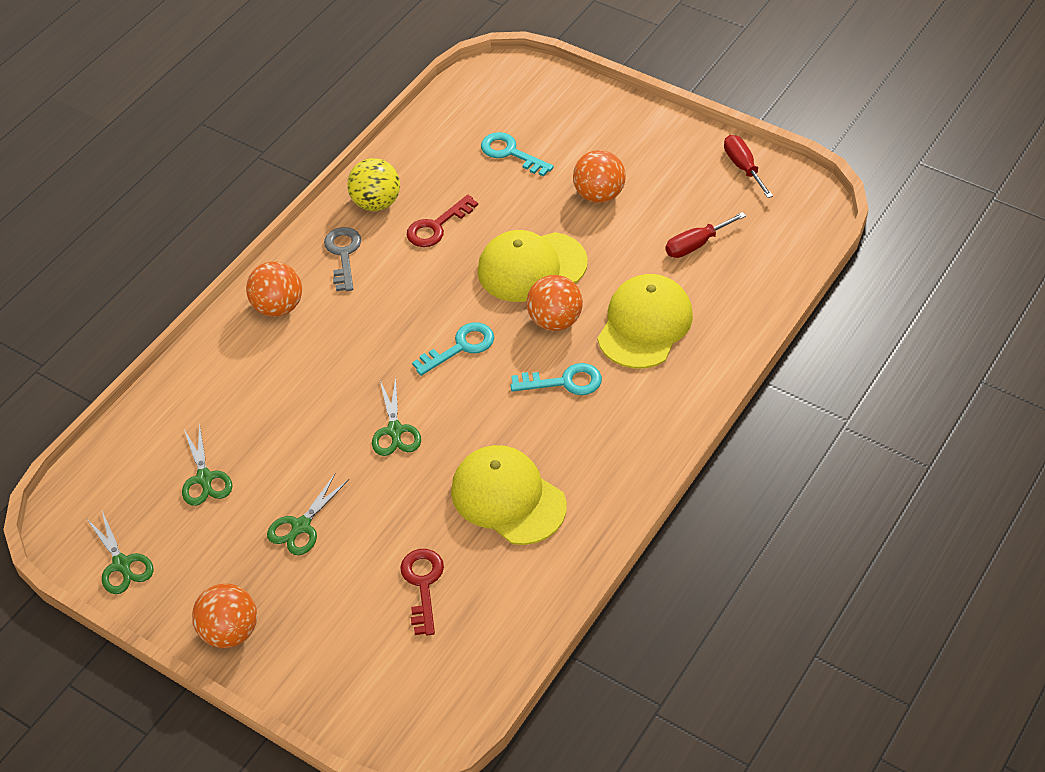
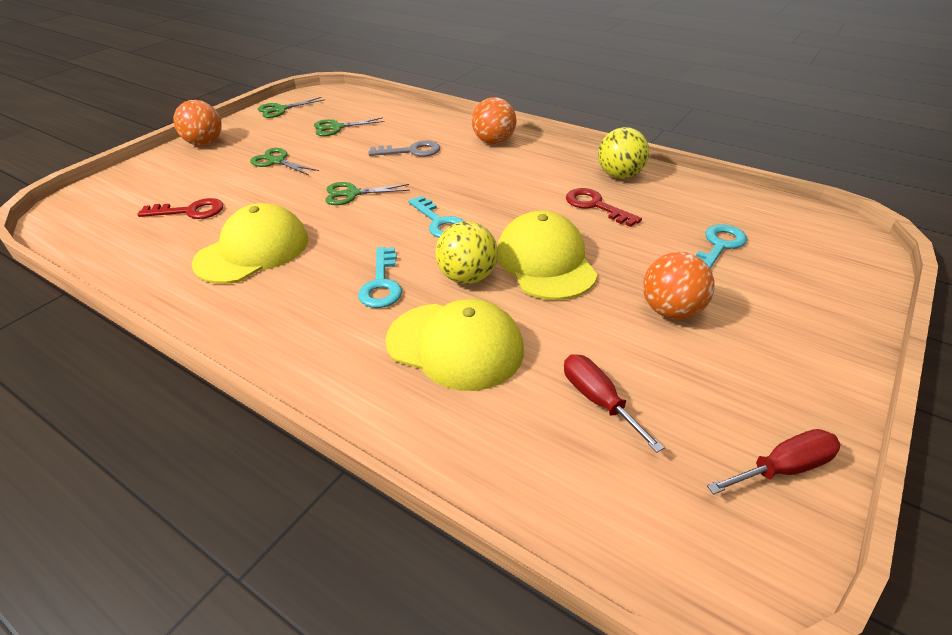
camera: 90 degrees right, 10 degrees down
grey key [324,227,361,291] -> grey key moved to [369,140,440,157]
orange ball [526,275,583,331] -> yellow ball [435,221,498,284]

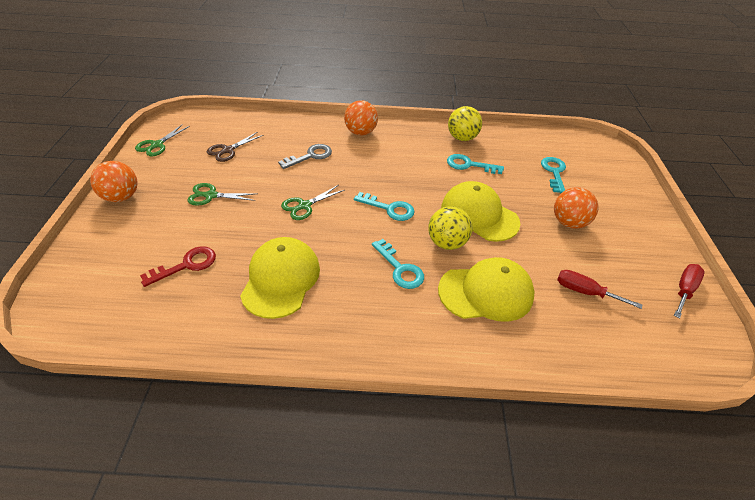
camera: 35 degrees left, 5 degrees up
green scissors [314,117,385,136] -> brown scissors [207,132,263,162]
red key [566,188,642,227] -> turquoise key [447,154,504,174]

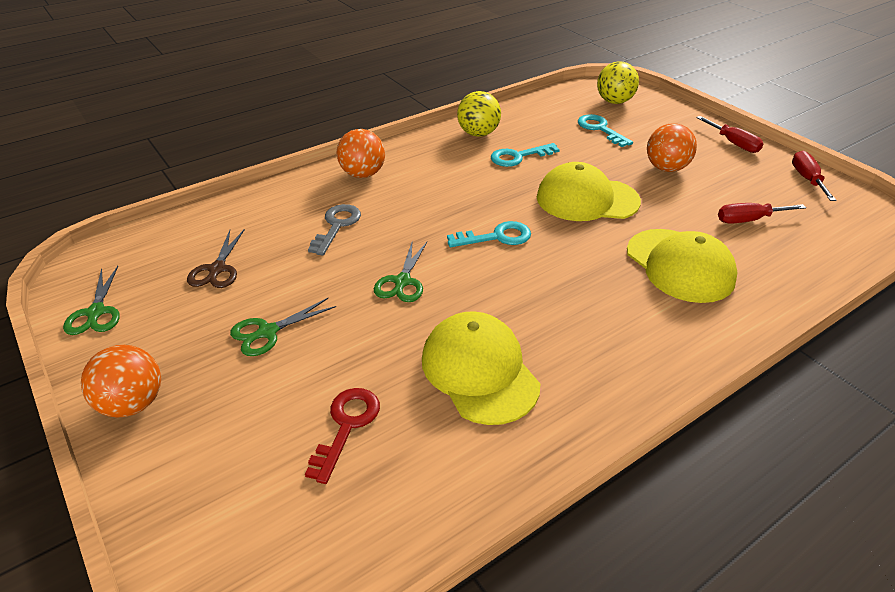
camera: 35 degrees left, 5 degrees down
turquoise key [372,239,424,289] -> none
yellow ball [428,206,472,250] -> yellow ball moved to [597,61,639,104]
yellow cap [438,257,535,322] -> yellow cap turned 105 degrees clockwise [627,229,738,303]
none -> red screwdriver [696,116,763,153]

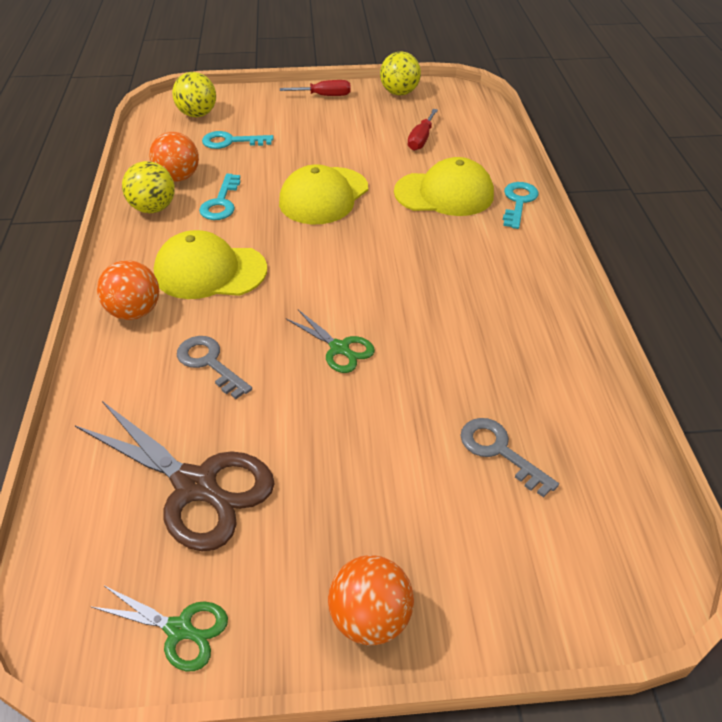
camera: 60 degrees left, 5 degrees up
brown scissors [187,229,245,288] -> brown scissors [75,401,275,551], size x1.89
green scissors [230,298,336,356] -> none
red key [305,388,380,484] -> grey key [460,418,559,498]
yellow cap [422,311,540,425] -> yellow cap moved to [154,230,267,299]
turquoise key [447,221,531,247] -> turquoise key moved to [503,182,539,229]
orange ball [647,123,697,172] -> orange ball moved to [149,132,199,182]
red screwdriver [792,151,836,201] -> yellow ball [380,52,421,95]

